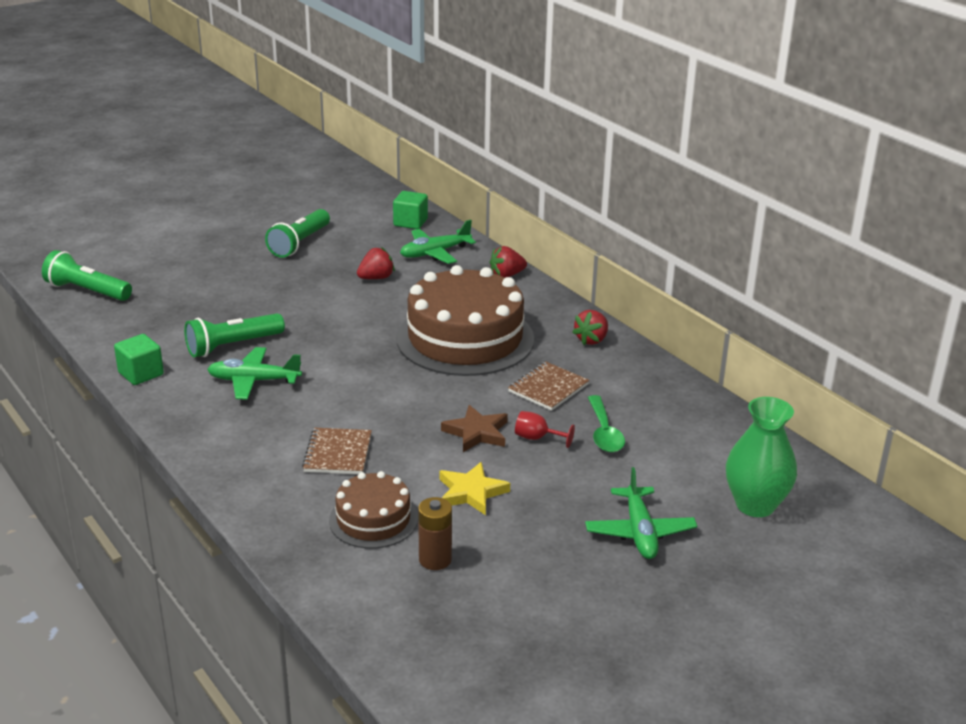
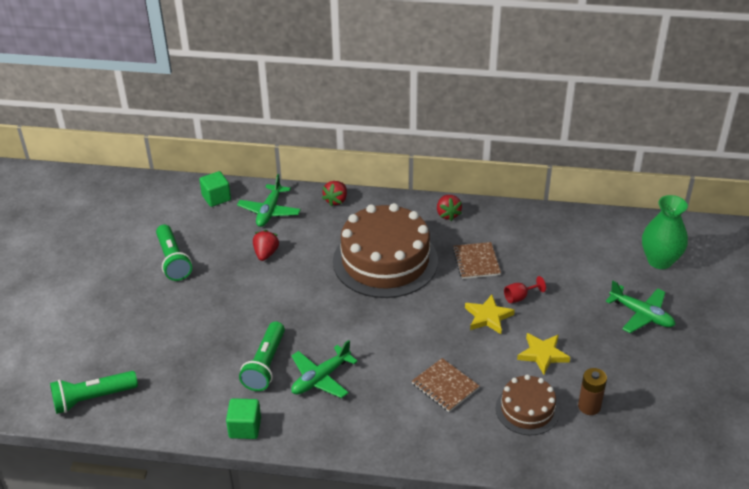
camera: 45 degrees left, 10 degrees up
brown star [441,405,508,452] -> yellow star [465,295,515,334]
green spoon [588,395,625,452] -> none

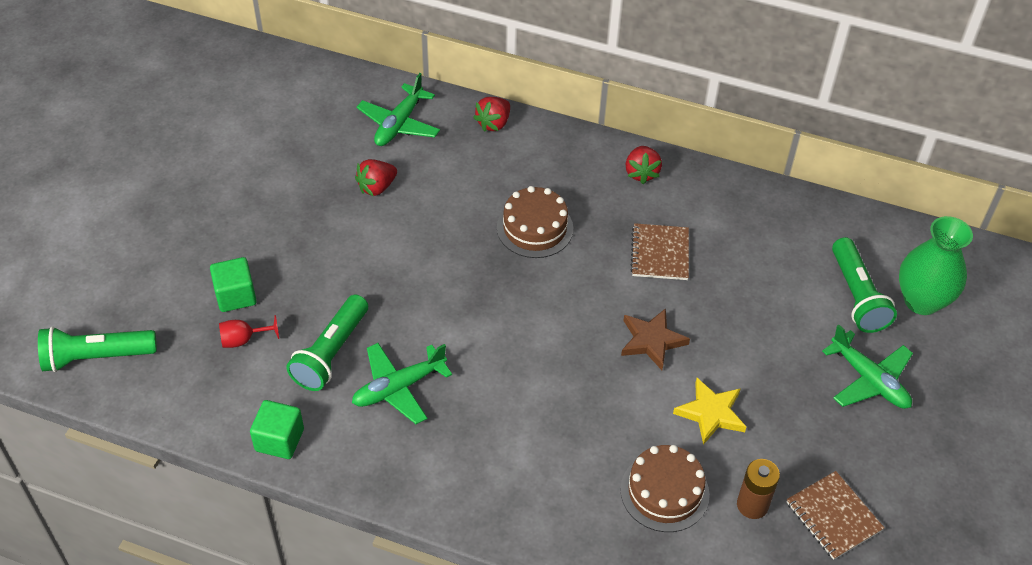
camera: 10 degrees right, 10 degrees up
green flashlight [156,225,192,281] -> green flashlight moved to [832,237,897,333]
green cube [199,171,231,207] -> green cube moved to [210,257,257,312]
red strawberry [253,230,279,261] -> red strawberry turned 150 degrees counterclockwise [355,159,397,196]
brown cake [333,203,438,298] -> brown cake [497,186,573,258], size x0.52
brown notebook [412,358,480,412] -> brown notebook moved to [787,471,884,560]
yellow star [465,295,515,334] -> brown star [621,308,690,370]
red goblet [504,276,546,303] -> red goblet moved to [219,315,279,348]

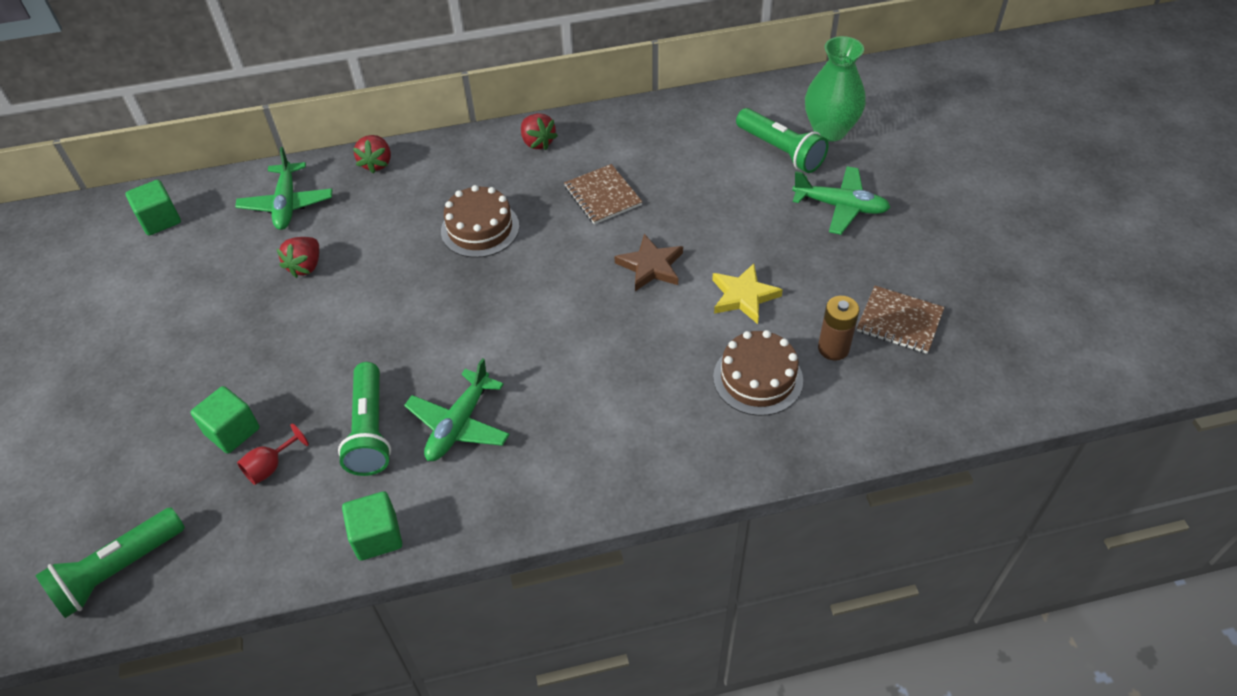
camera: 30 degrees left, 0 degrees up
none -> green cube [126,180,181,235]

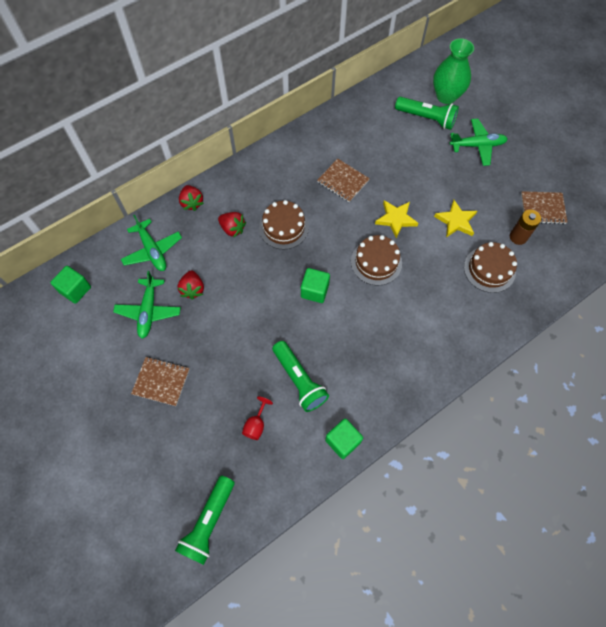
camera: 25 degrees left, 15 degrees up
green cube [190,386,260,454] -> green cube moved to [301,268,330,303]
green plane [404,358,510,461] -> green plane moved to [113,271,181,339]
red strawberry [521,113,558,150] -> red strawberry moved to [218,212,246,238]
brown star [615,234,683,291] -> yellow star [375,200,419,238]
none -> brown notebook [131,357,190,406]
none -> brown cake [351,235,402,285]

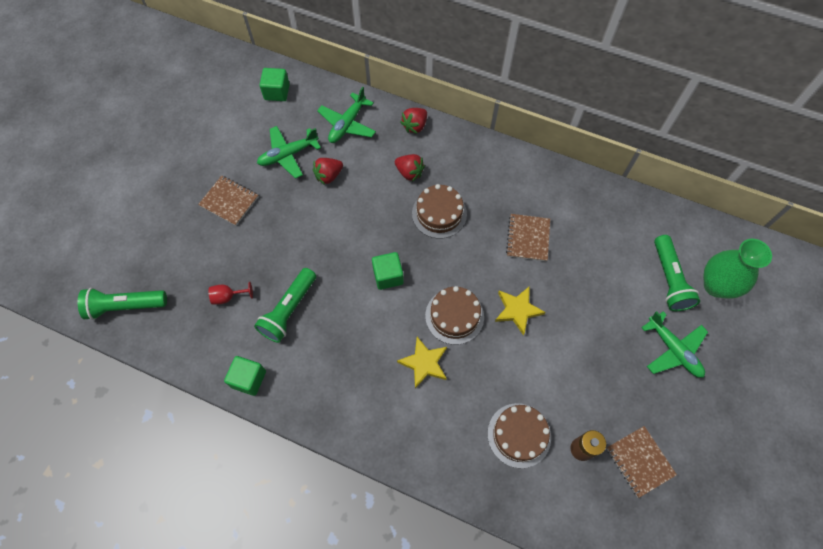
camera: 60 degrees right, 0 degrees up
brown notebook [131,357,190,406] -> brown notebook turned 45 degrees counterclockwise [198,176,259,226]
red strawberry [218,212,246,238] -> red strawberry turned 60 degrees counterclockwise [395,154,425,182]
yellow star [434,200,477,238] -> yellow star moved to [397,337,447,389]

